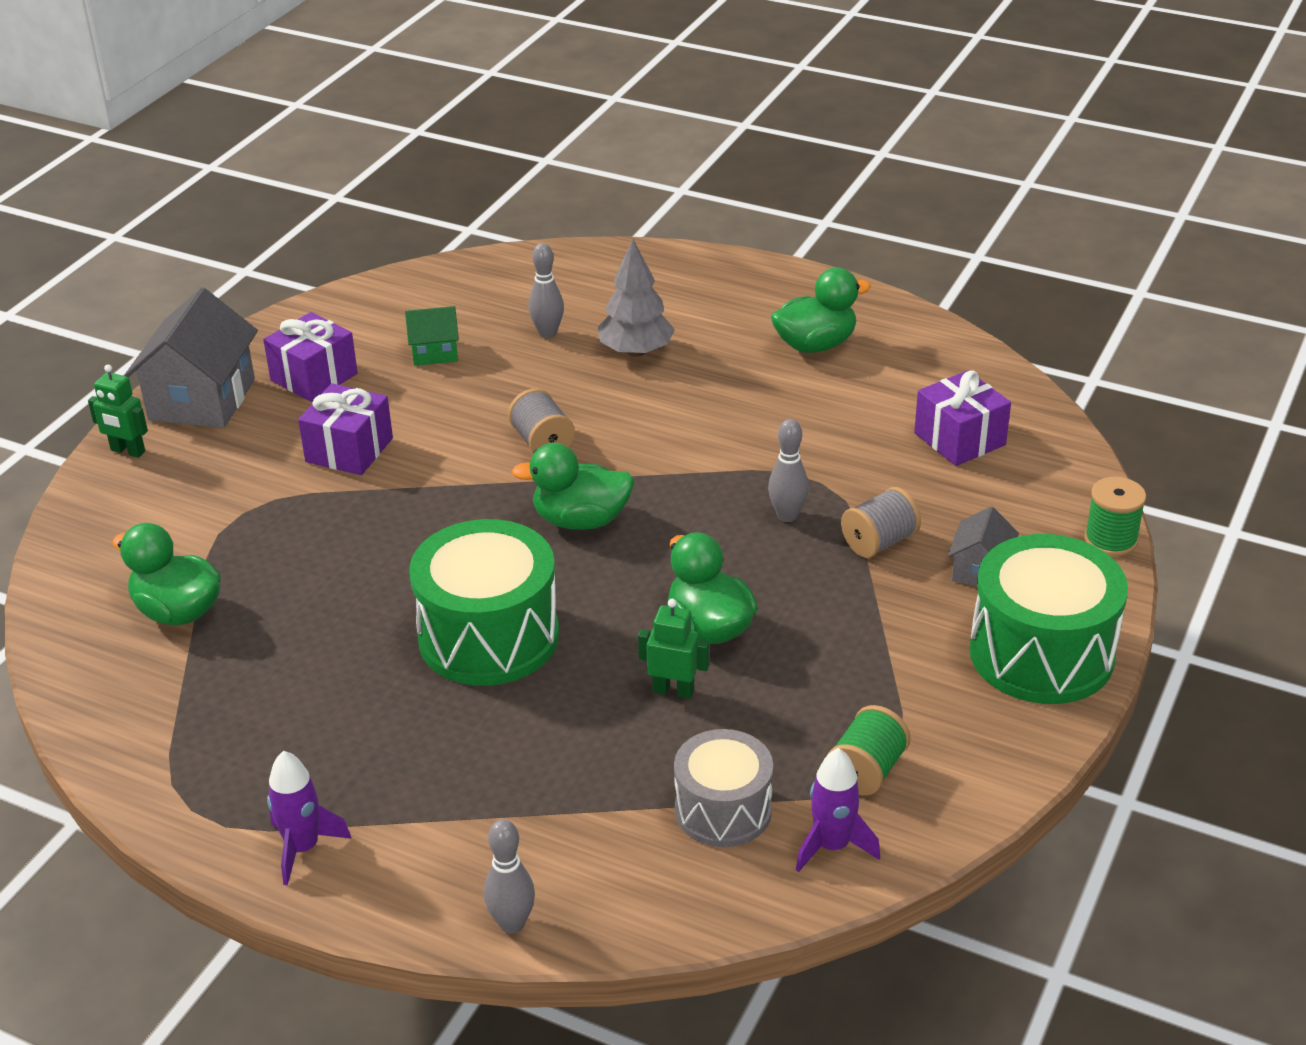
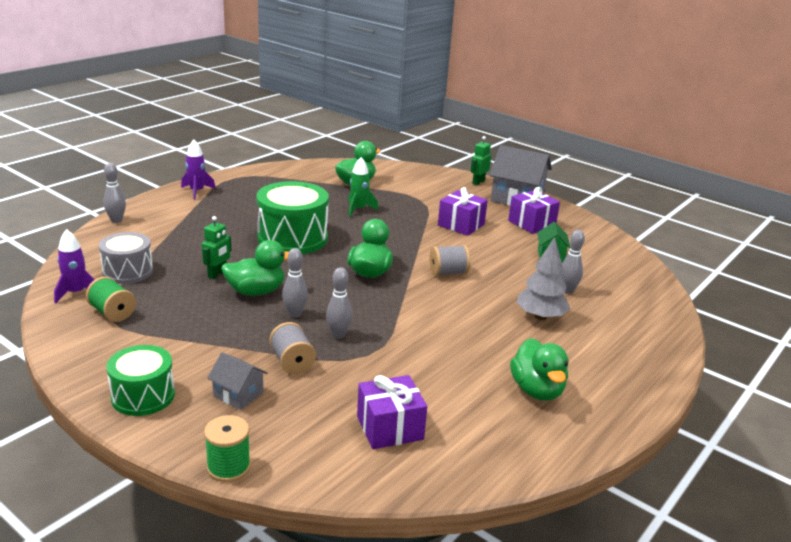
camera: 100 degrees right, 10 degrees down
green drum [969,534,1128,704] -> green drum [106,345,175,416], size x0.62
none -> grey bowling pin [282,248,308,318]
none -> green rocket [348,157,379,217]

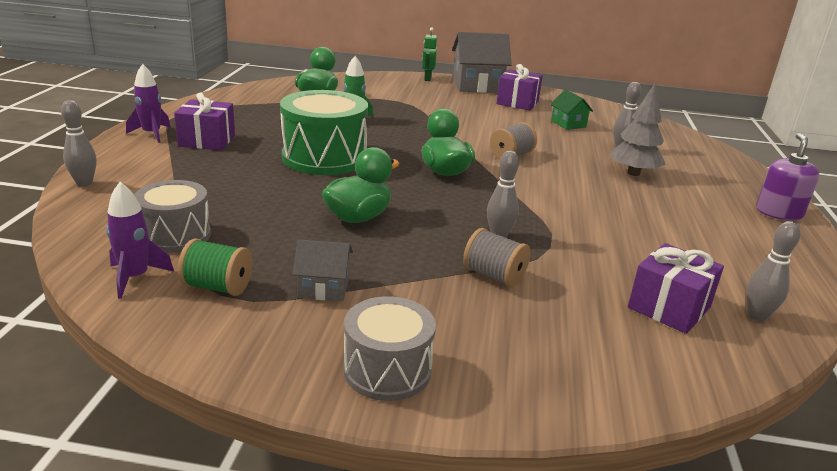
camera: 30 degrees left, 0 degrees up
green drum [106,345,175,416] -> grey drum [344,296,436,401]
green robot [202,216,231,279] -> none
green spool [204,415,251,482] -> none
grey house [207,352,267,410] -> grey house moved to [293,239,353,301]
grey bowling pin [282,248,308,318] -> grey bowling pin moved to [747,221,801,321]
purple gift [438,187,488,236] -> purple gift moved to [174,93,235,150]
green duck [510,338,568,401] -> none
none -> purple soap dispenser [756,133,820,221]

